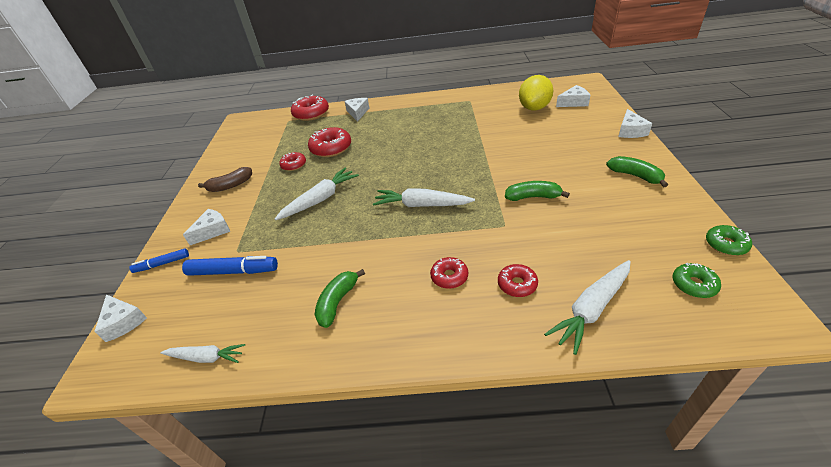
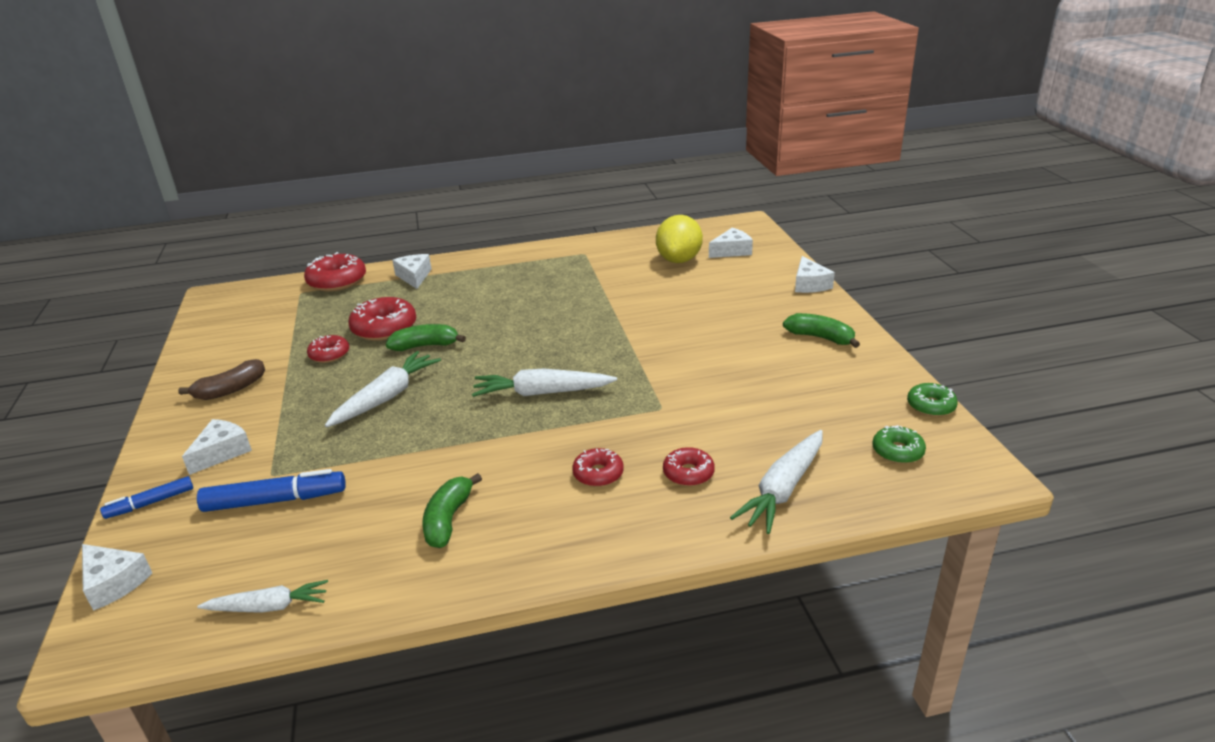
camera: 15 degrees left, 10 degrees down
green banana [505,181,570,201] -> green banana moved to [386,324,466,351]

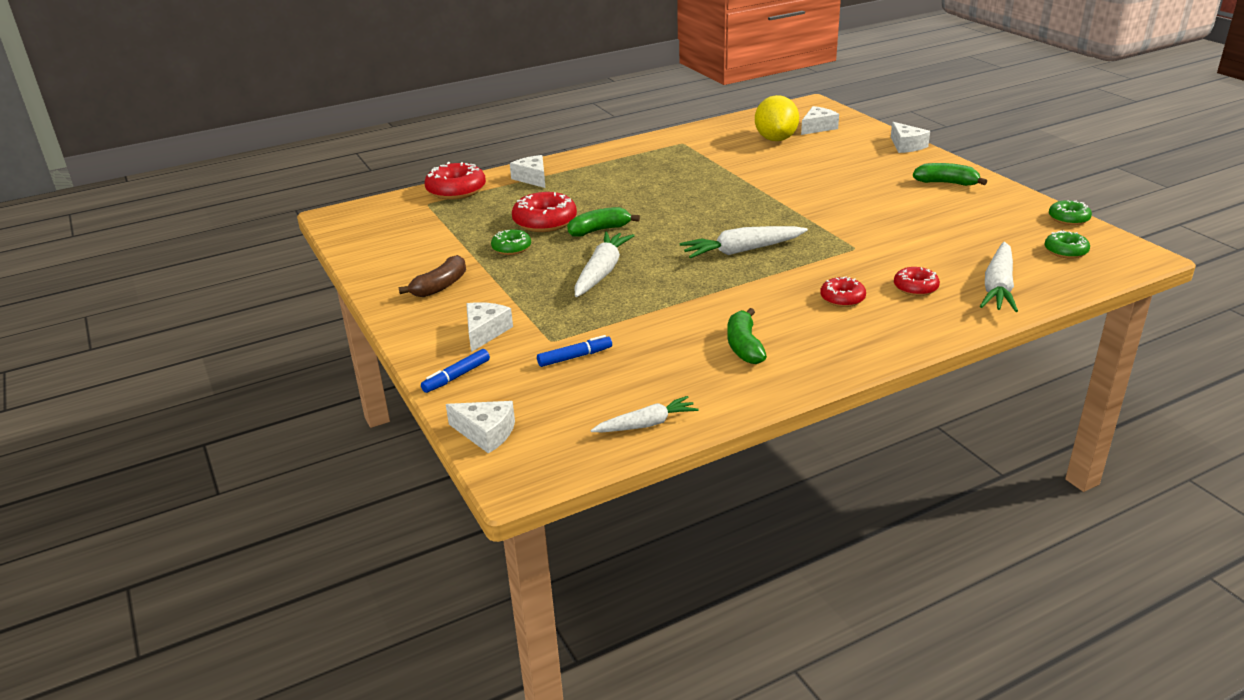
camera: 15 degrees left, 0 degrees up
blue marker [197,469,346,512] -> blue marker [537,335,612,367], size x0.60
red donut [307,335,349,363] -> green donut [491,229,531,255]

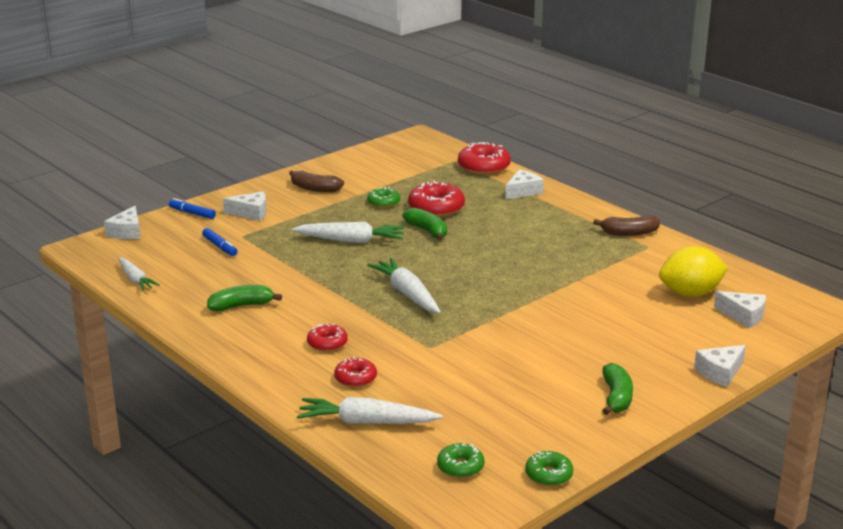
camera: 75 degrees right, 5 degrees down
none -> brown banana [593,215,660,236]

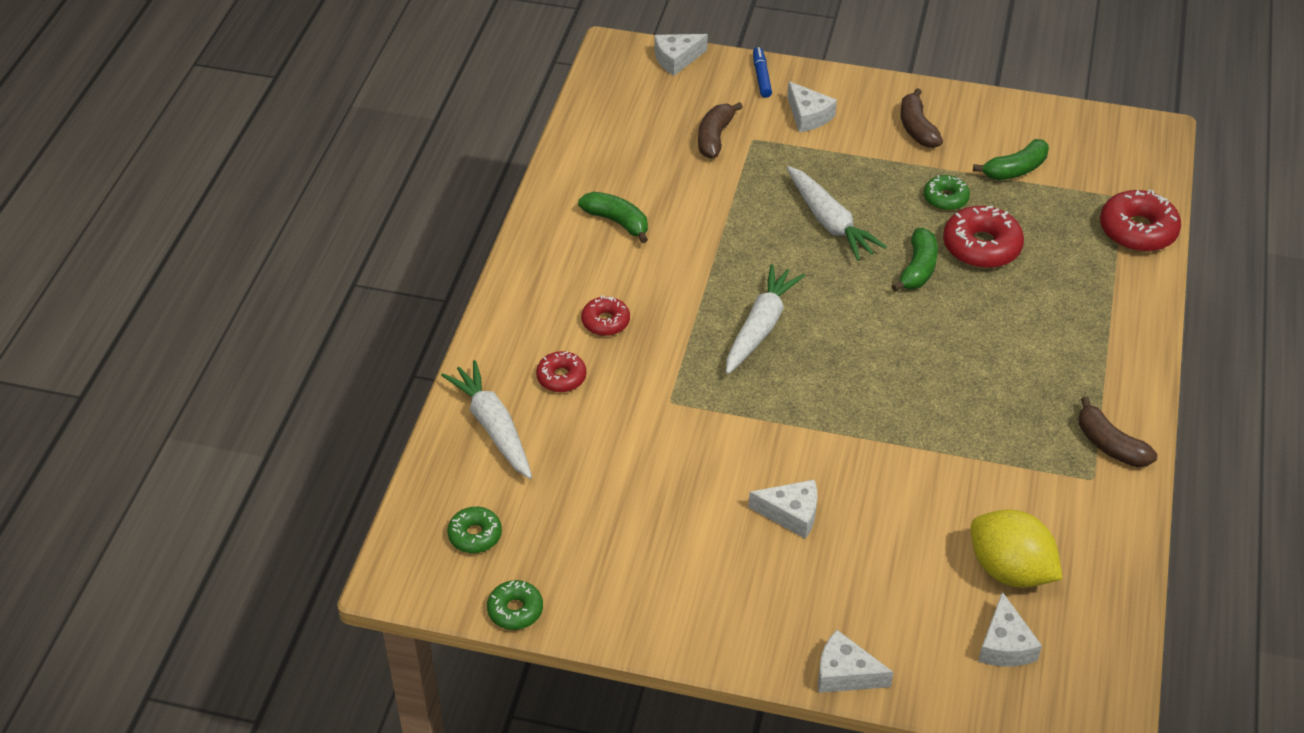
camera: 55 degrees right, 20 degrees up
white carrot [118,258,160,291] -> none
blue marker [202,228,238,256] -> brown banana [698,102,743,159]
white cheese [505,170,544,199] -> white cheese moved to [748,479,817,539]
green banana [602,363,633,415] -> green banana moved to [973,139,1049,180]

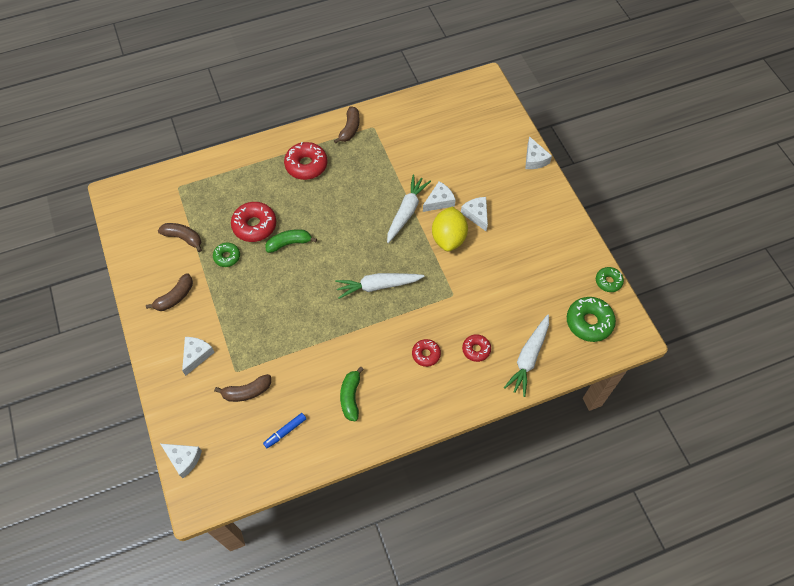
camera: 125 degrees left, 15 degrees up
green donut [447,507,502,553] -> green donut [567,297,616,342], size x1.70
blue marker [753,47,772,98] -> blue marker moved to [263,413,306,448]
white carrot [787,166,887,261] -> white carrot moved to [387,175,431,243]
yellow lemon [971,509,1063,588] -> yellow lemon moved to [432,207,468,251]
green banana [973,139,1049,180] -> brown banana [158,223,202,252]
white cheese [978,592,1042,667] -> white cheese moved to [423,181,456,212]
red donut [1100,189,1181,252] -> red donut moved to [284,142,327,180]

